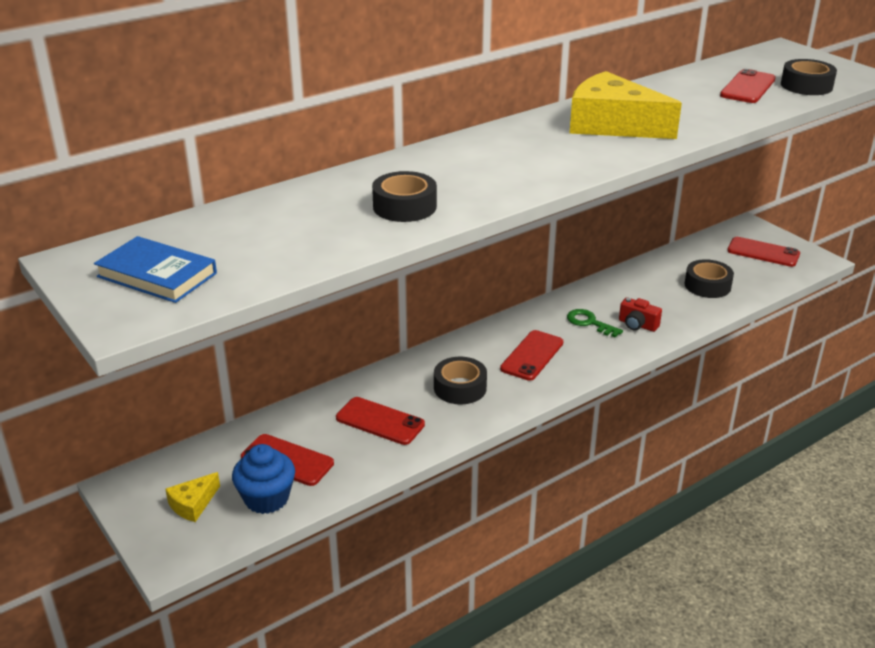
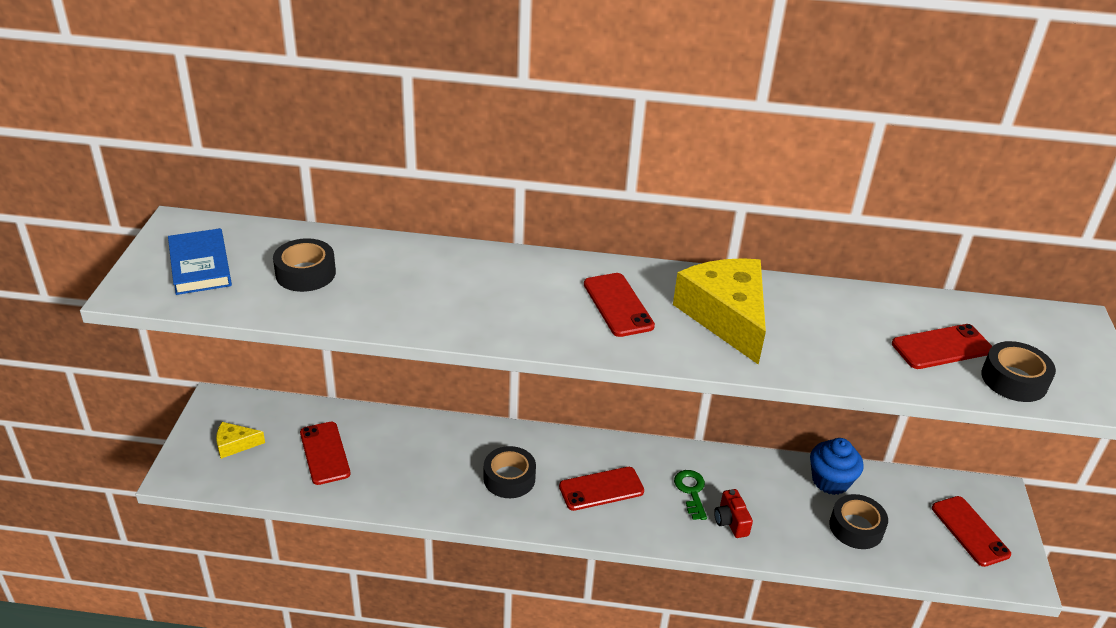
camera: 40 degrees right, 5 degrees up
blue cupcake [232,444,295,514] -> blue cupcake moved to [810,438,864,495]
red phone [336,397,425,445] -> red phone moved to [584,273,655,337]
black tape [372,171,437,222] -> black tape moved to [273,238,336,292]

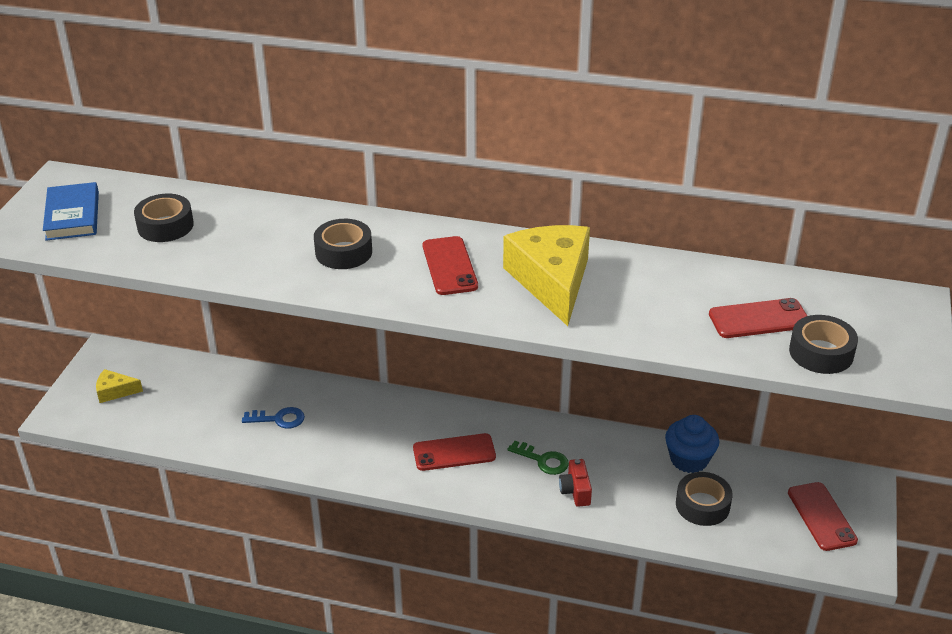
camera: 10 degrees right, 0 degrees up
red phone [300,422,351,485] -> none
black tape [484,446,536,498] -> black tape moved to [314,219,372,269]
green key [674,470,707,520] -> green key turned 120 degrees clockwise [508,441,569,475]
none -> blue key [242,407,305,429]

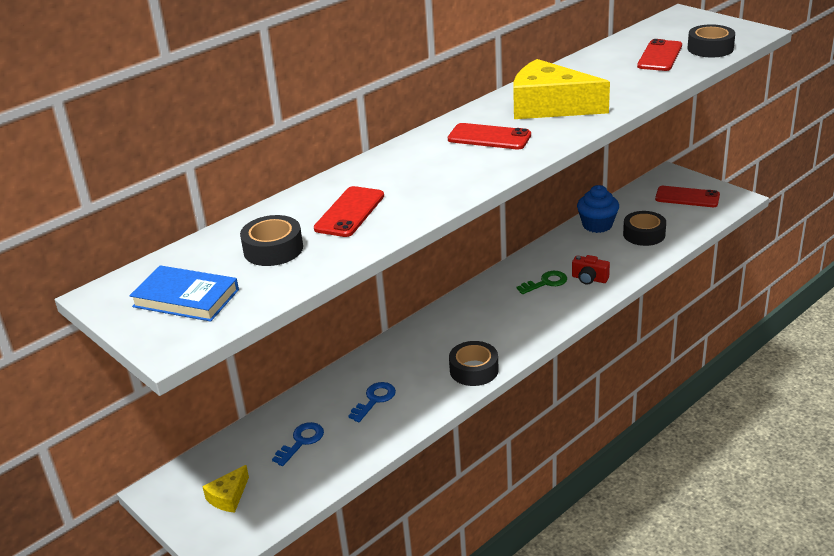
camera: 55 degrees left, 5 degrees down
black tape [314,219,372,269] -> black tape moved to [449,341,499,386]
red phone [413,433,496,471] -> red phone moved to [314,186,384,237]
none -> blue key [272,422,324,466]

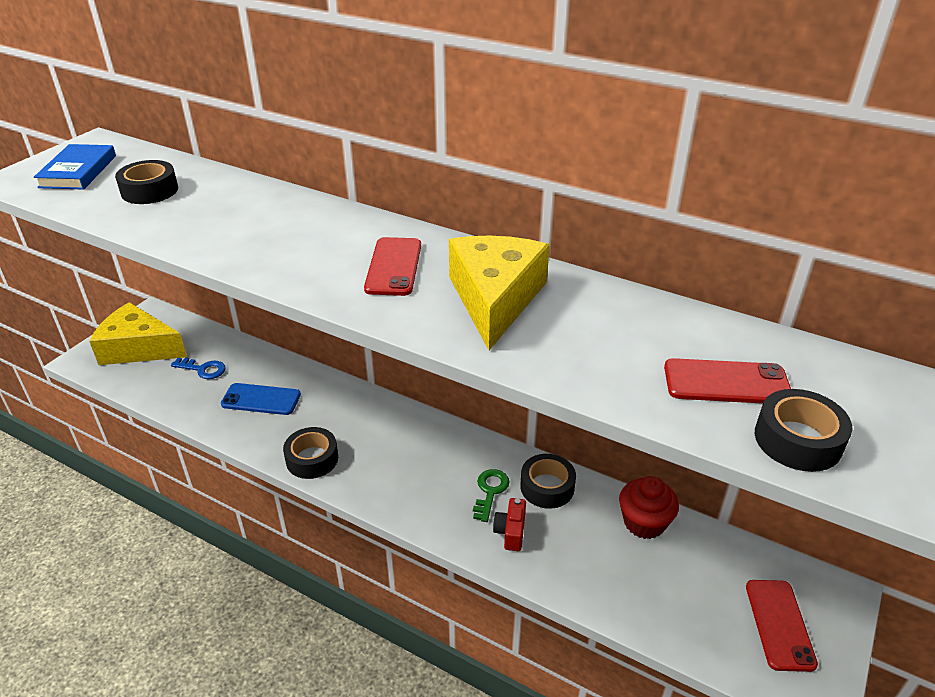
camera: 70 degrees right, 5 degrees up
yellow cheese [202,465,249,513] -> yellow cheese [89,302,187,365], size x2.15
red phone [314,186,384,237] -> none
blue key [348,382,396,422] -> blue phone [221,383,301,415]
green key [517,271,567,294] -> green key turned 120 degrees counterclockwise [473,469,510,522]
blue cupcake [577,185,619,233] -> red cupcake [619,476,679,539]
black tape [623,211,666,246] -> black tape moved to [520,454,576,509]

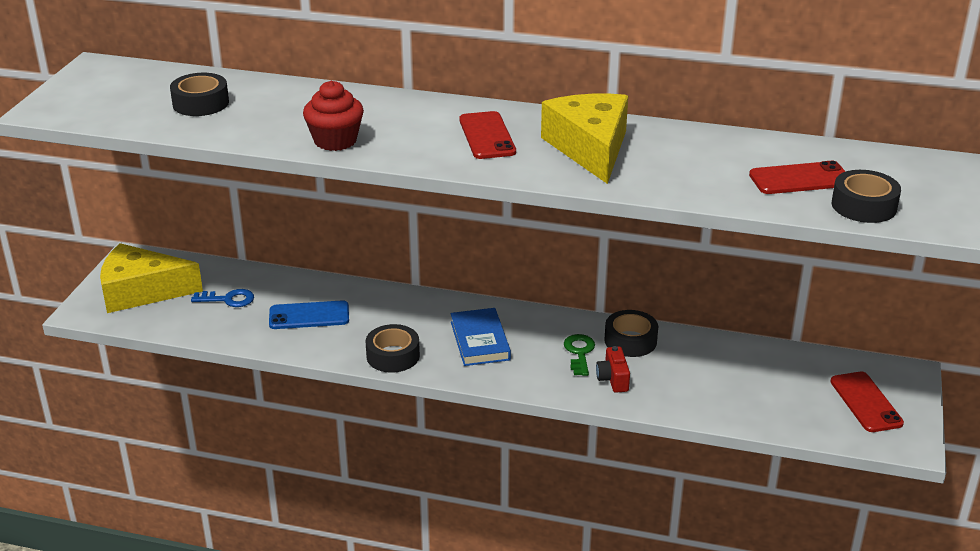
camera: 15 degrees left, 5 degrees down
blue book [34,144,116,190] -> blue book moved to [450,308,511,366]
red cupcake [619,476,679,539] -> red cupcake moved to [303,81,364,151]

